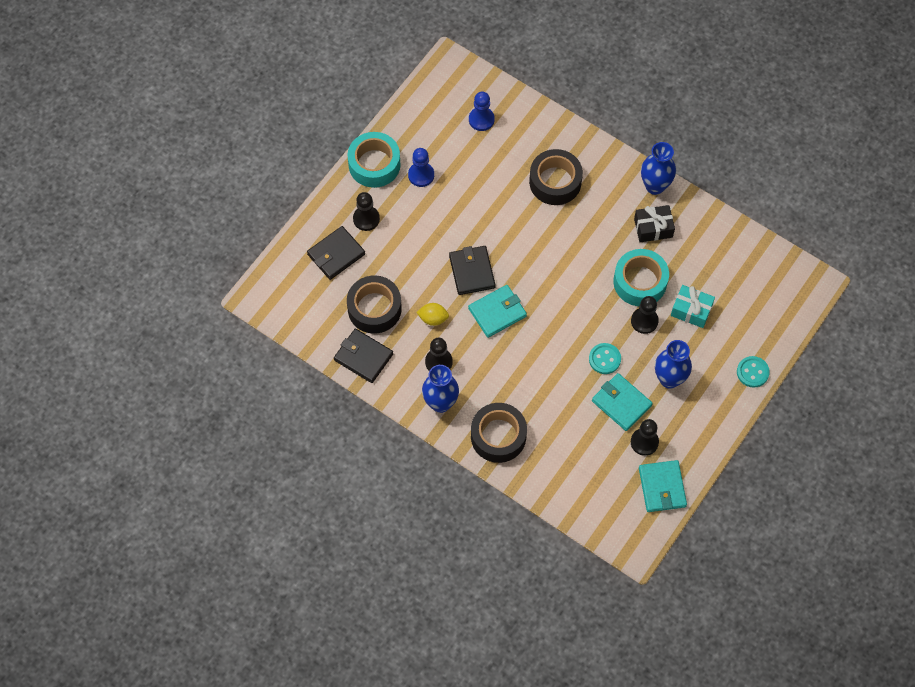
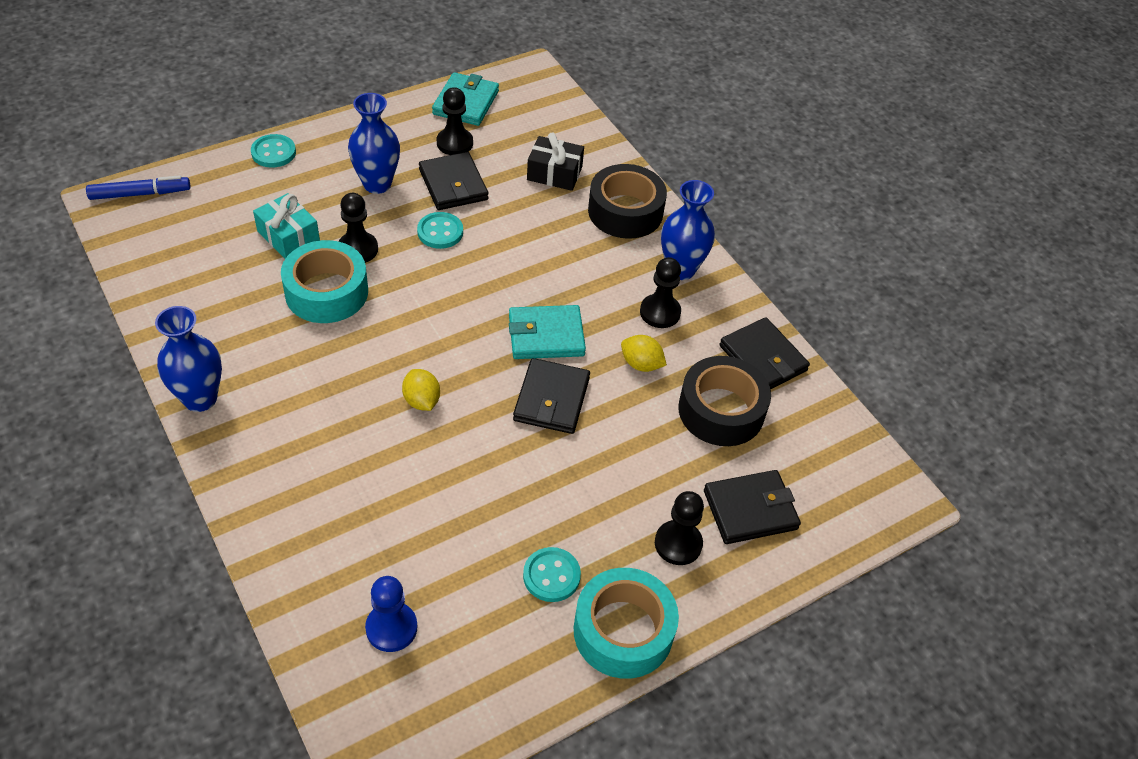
camera: 160 degrees left, 15 degrees down
blue pawn [408,148,434,187] -> turquoise button [523,547,581,602]
black tape [529,149,583,205] -> none
turquoise wallet [592,373,653,431] -> black wallet [419,152,489,210]
black gift [634,205,675,242] -> black gift moved to [527,132,584,191]
none -> blue marker [86,175,191,200]
none -> yellow lemon [402,369,440,411]

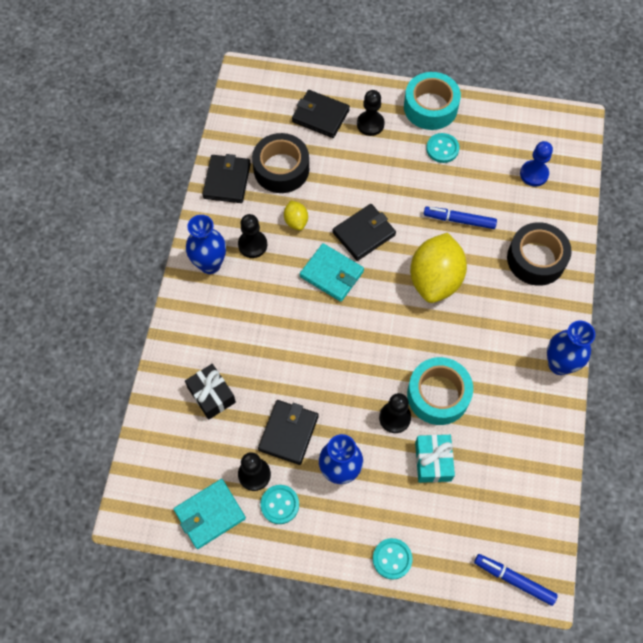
camera: 135 degrees left, 15 degrees up
yellow lemon [402,369,440,411] -> yellow lemon [410,233,467,303], size x2.18
turquoise button [417,212,463,249] -> turquoise button moved to [260,485,299,524]
black tape [588,164,667,239] -> black tape moved to [507,222,572,286]
none -> blue marker [424,207,497,229]

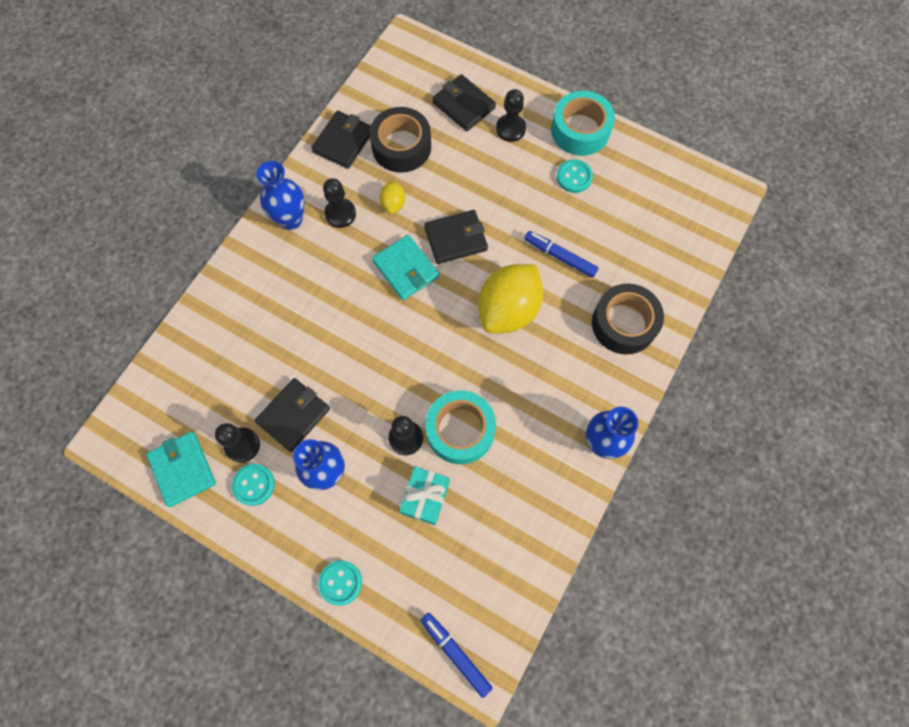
camera: 20 degrees right, 5 degrees up
turquoise wallet [174,479,246,549] -> turquoise wallet turned 75 degrees clockwise [146,432,216,507]
black gift [185,364,236,420] -> none
blue pawn [520,141,553,186] -> none

